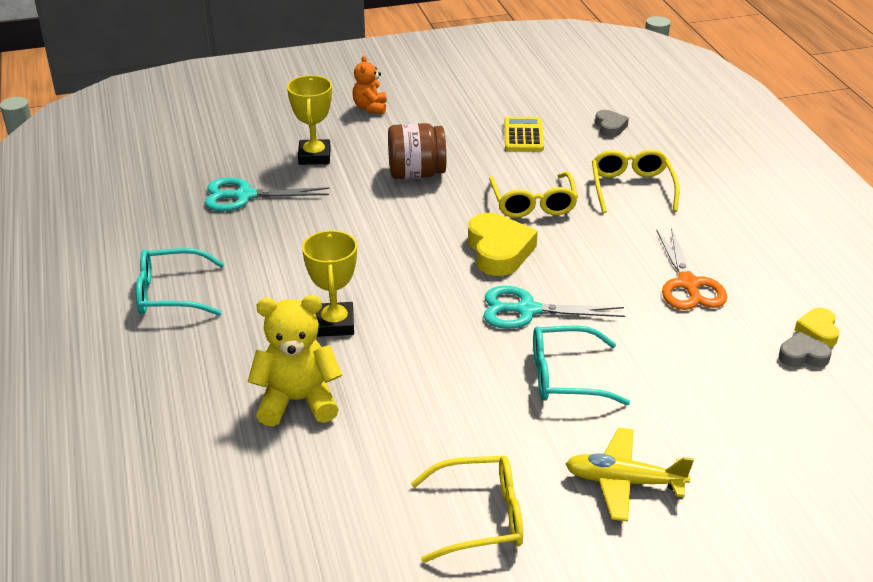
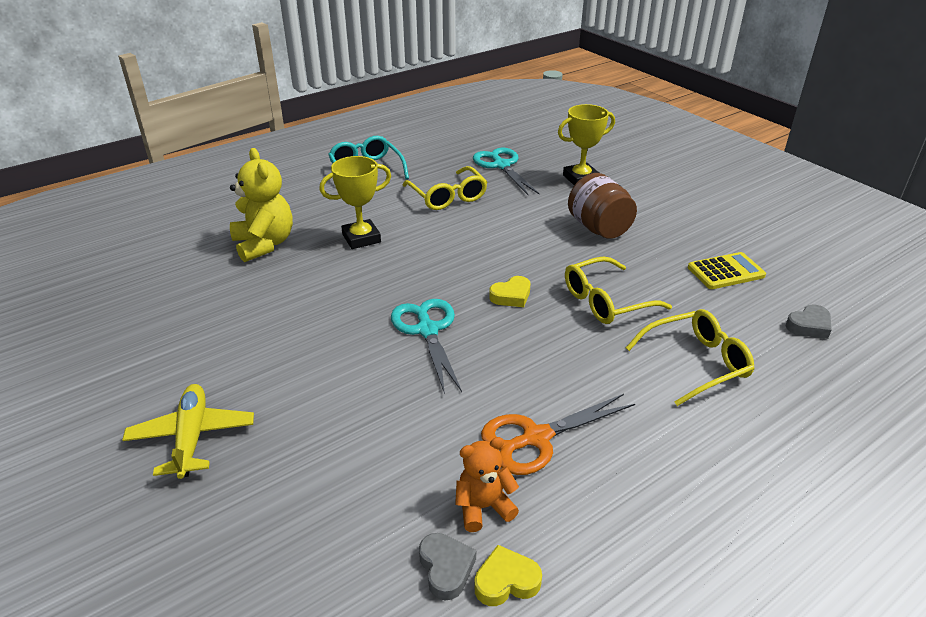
camera: 70 degrees right, 0 degrees up
orange teddy bear [352,55,387,114] -> orange teddy bear moved to [455,437,519,532]
yellow glasses [411,455,523,563] -> yellow glasses moved to [402,166,487,210]
yellow heart [468,213,538,276] -> yellow heart [489,276,530,307], size x0.55
turquoise glasses [533,326,630,405] -> none

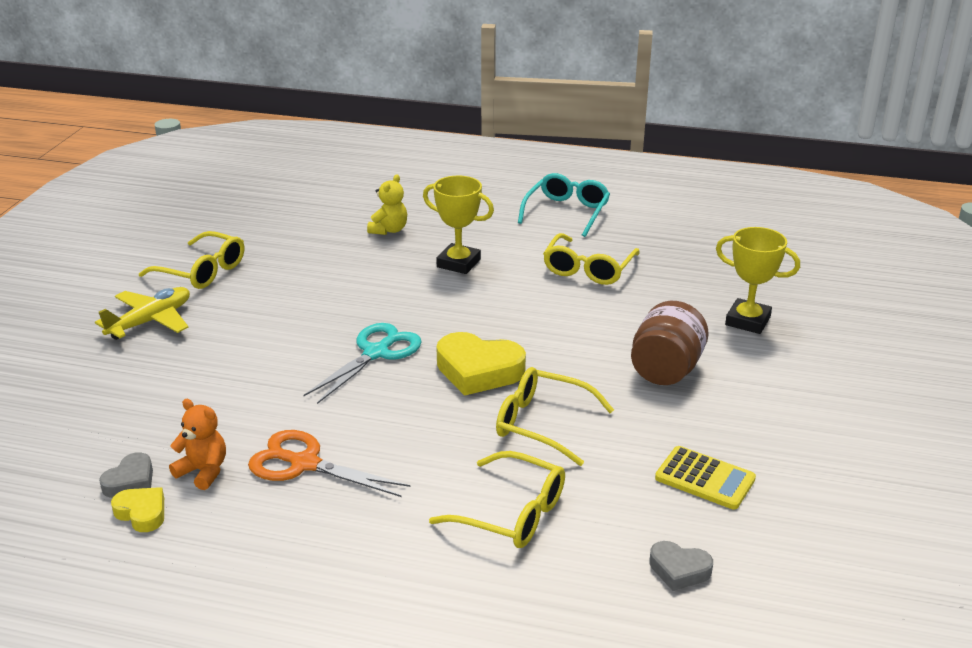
camera: 50 degrees right, 5 degrees down
yellow teddy bear [230,148,293,262] -> yellow teddy bear [367,174,407,235], size x0.60
turquoise scissors [473,148,539,195] -> none
yellow heart [489,276,530,307] -> yellow heart [436,332,526,396], size x1.82
none -> yellow glasses [139,231,244,289]

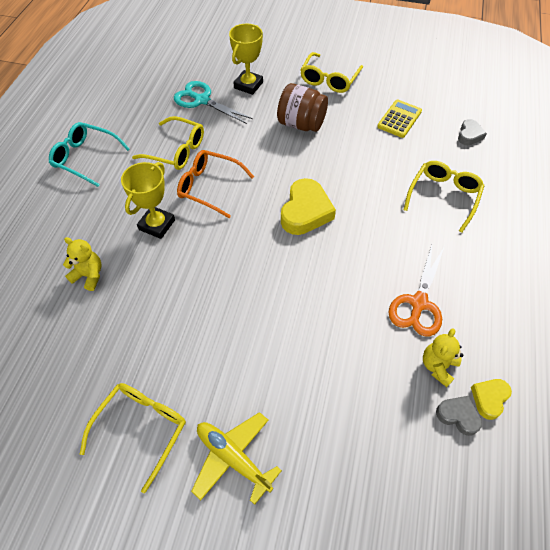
camera: 90 degrees left, 25 degrees up
orange teddy bear [169,399,226,490] -> yellow teddy bear [423,328,464,387]
turquoise scissors [303,323,422,404] -> turquoise scissors moved to [174,81,253,124]
yellow glasses [496,367,614,466] -> yellow glasses moved to [301,52,363,93]
none -> orange glasses [177,150,254,218]

